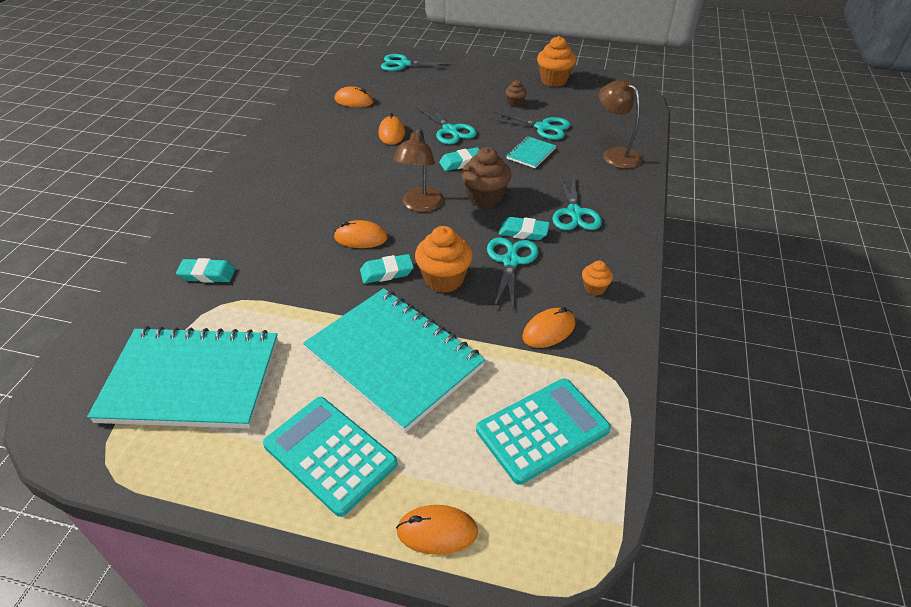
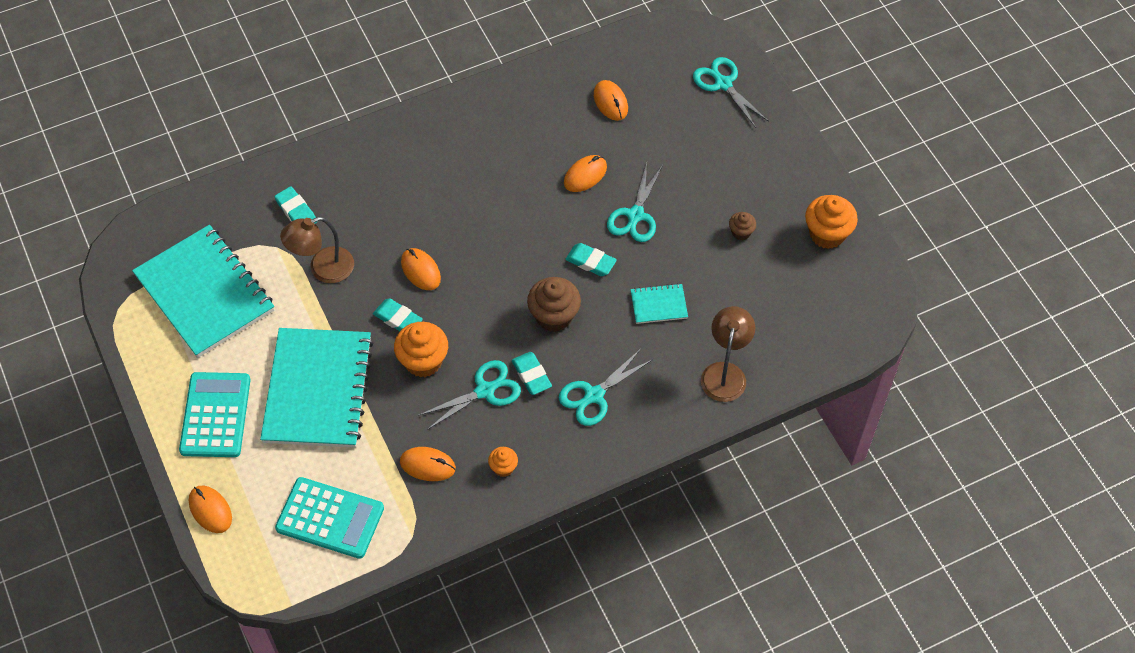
camera: 50 degrees right, 15 degrees up
brown lamp [393,128,444,212] -> brown lamp moved to [280,217,354,283]
turquoise scissors [489,112,570,140] -> none

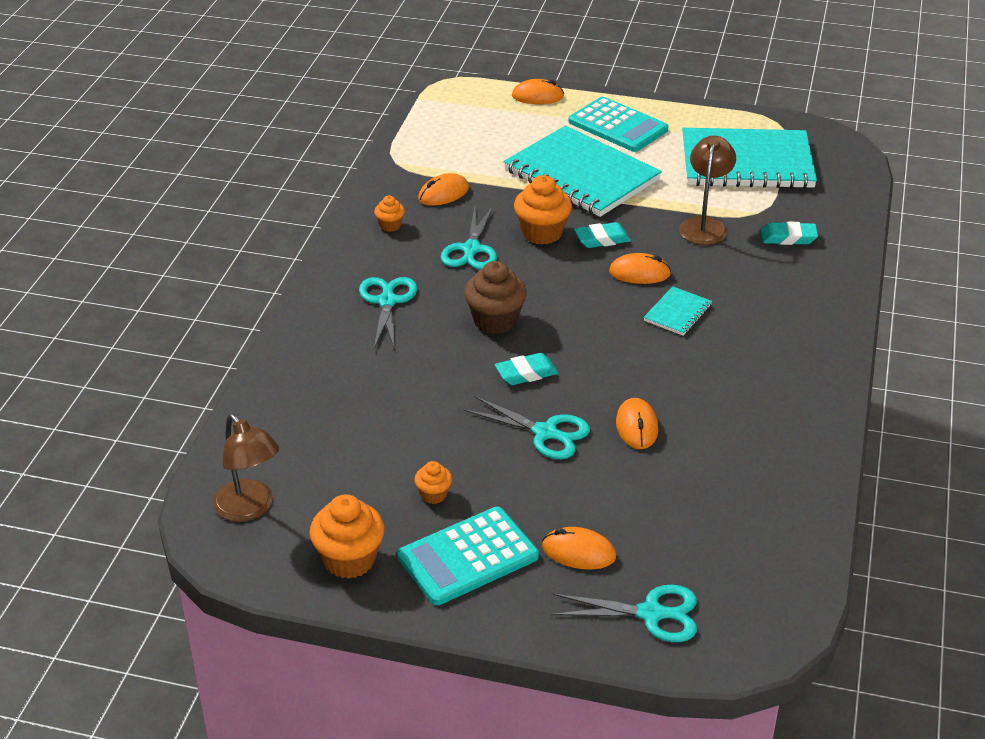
camera: 130 degrees right, 20 degrees down
turquoise calculator [275,477,384,559] -> turquoise calculator moved to [397,507,539,605]
turquoise eraser [512,352,552,395] -> none
orange mouse [594,80,628,121] -> orange mouse moved to [542,527,616,570]
turquoise scissors [607,163,663,242] -> turquoise scissors turned 150 degrees clockwise [463,396,590,459]
turquoise notebook [631,283,688,324] -> turquoise notebook moved to [644,286,712,336]
brown lamp [701,306,755,402] -> brown lamp moved to [213,414,279,522]
brown cupcake [729,212,756,240] -> orange cupcake [414,461,452,504]

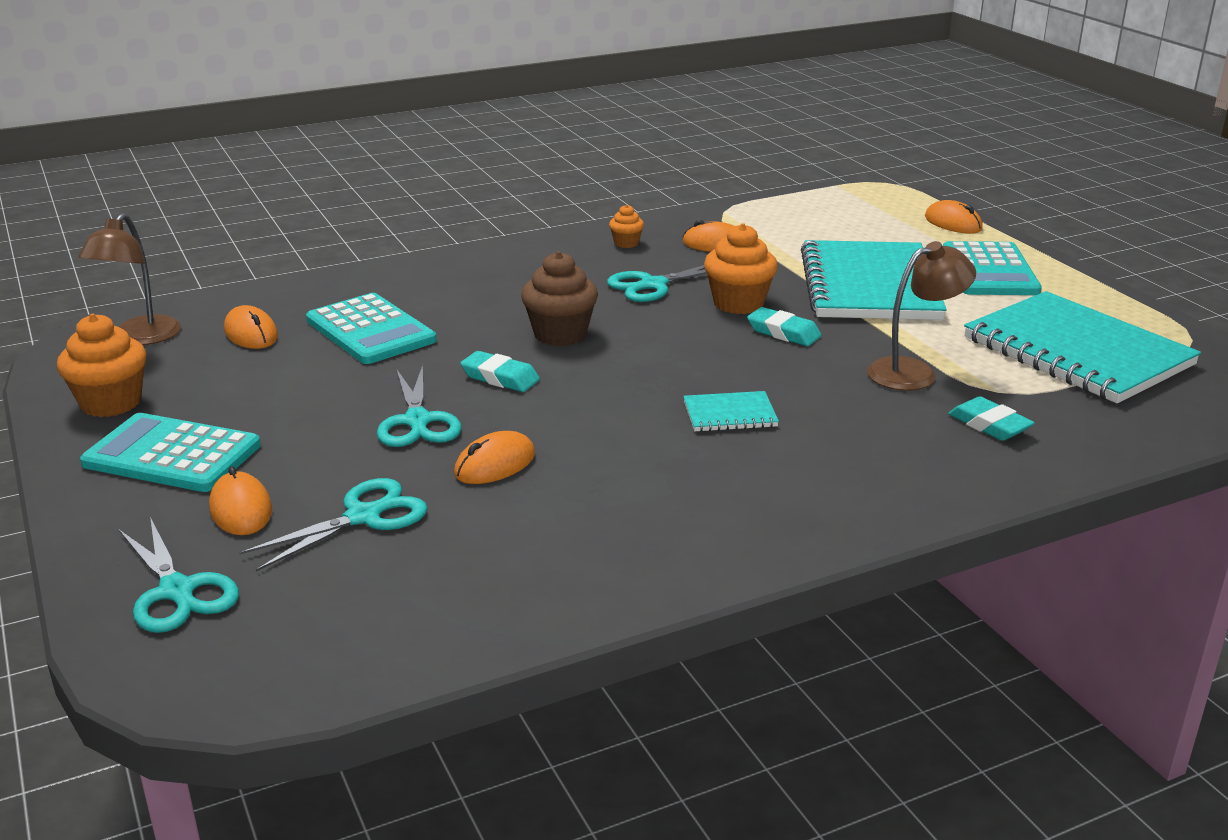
camera: 50 degrees right, 10 degrees down
turquoise scissors [359,277,417,350] -> turquoise scissors moved to [239,478,428,571]
orange cupcake [414,461,452,504] -> none
orange mouse [609,253,671,284] -> orange mouse moved to [224,305,278,349]
none -> turquoise calculator [306,293,437,364]

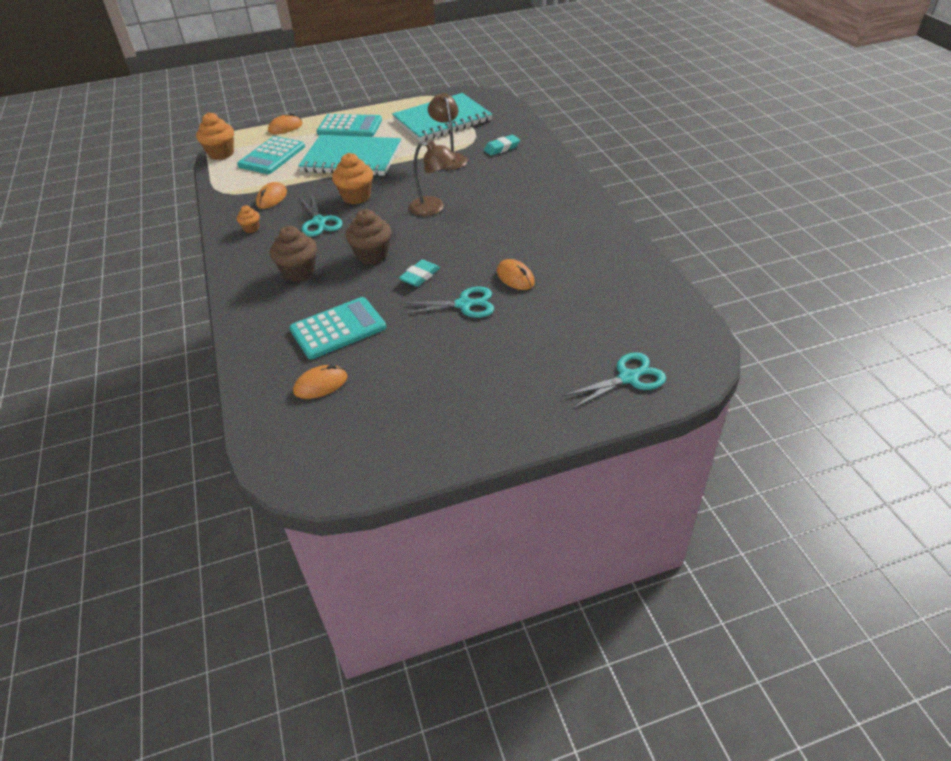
camera: 80 degrees left, 15 degrees up
orange cupcake [57,314,147,417] -> orange cupcake moved to [196,112,234,160]
brown lamp [78,213,181,345] -> brown lamp moved to [409,141,456,216]
turquoise calculator [80,413,261,492] -> turquoise calculator moved to [237,136,305,174]
orange mouse [209,466,272,535] -> none
turquoise scissors [239,478,428,571] -> none
turquoise notebook [683,391,779,432] -> none
turquoise eraser [747,307,822,346] -> none
none -> brown cupcake [270,226,317,282]

